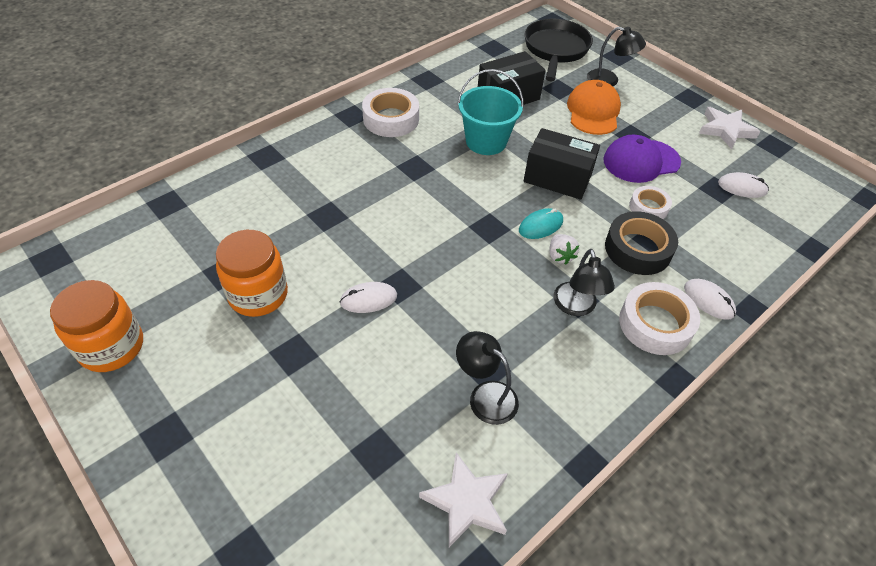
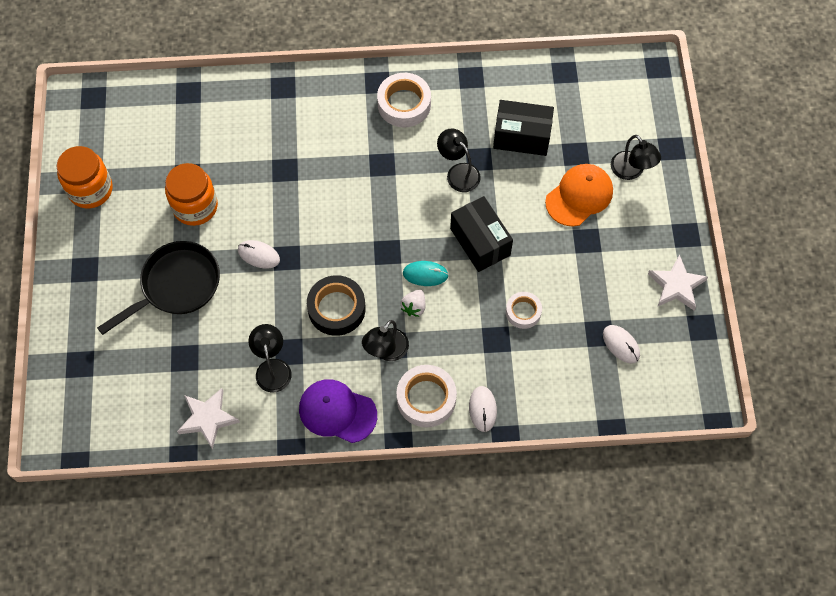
camera: 40 degrees right, 15 degrees up
turquoise bucket [457,69,524,155] -> black lamp [437,129,481,192]
black pan [524,19,593,82] -> black pan moved to [97,241,220,335]
purple cap [604,135,681,183] -> purple cap moved to [299,379,377,443]
black tape [605,211,678,275] -> black tape moved to [307,275,366,336]

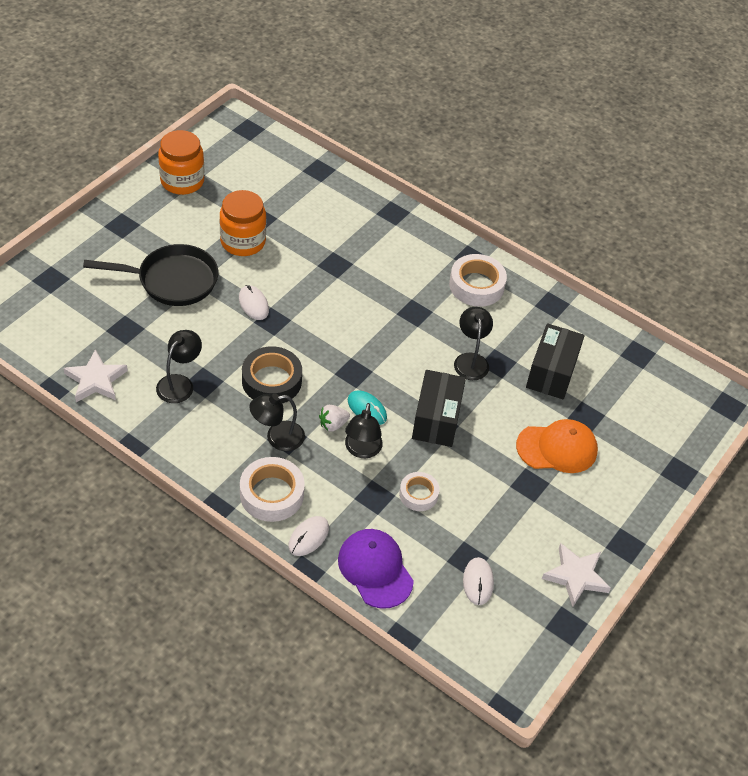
camera: 35 degrees right, 15 degrees down
purple cap [299,379,377,443] -> purple cap moved to [338,529,414,609]
black box [493,100,554,156] -> black box turned 60 degrees clockwise [526,323,585,399]
black lamp [611,135,661,180] -> black lamp moved to [345,403,383,458]

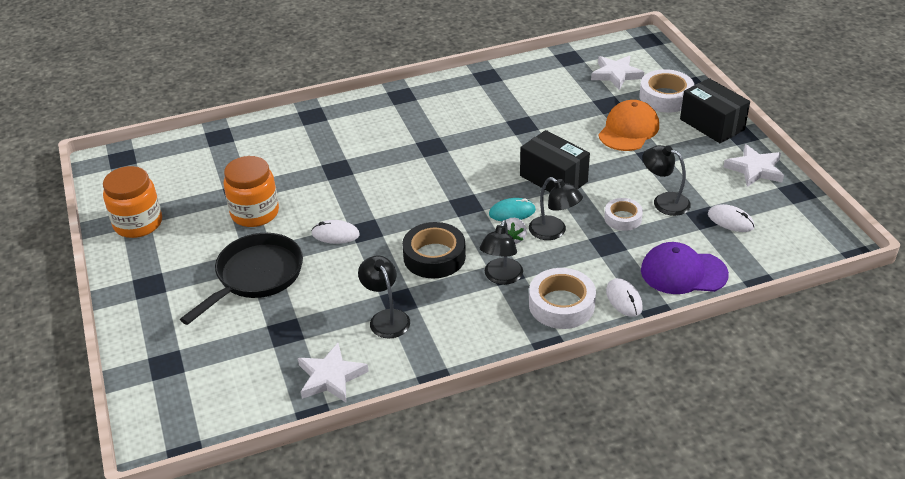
camera: 50 degrees left, 10 degrees down
white tape [449,254,507,307] -> white tape moved to [639,69,694,112]
black lamp [454,307,493,380] -> black lamp moved to [643,145,691,216]
black box [526,323,585,399] -> black box moved to [680,78,750,143]
none -> white star [591,55,644,90]

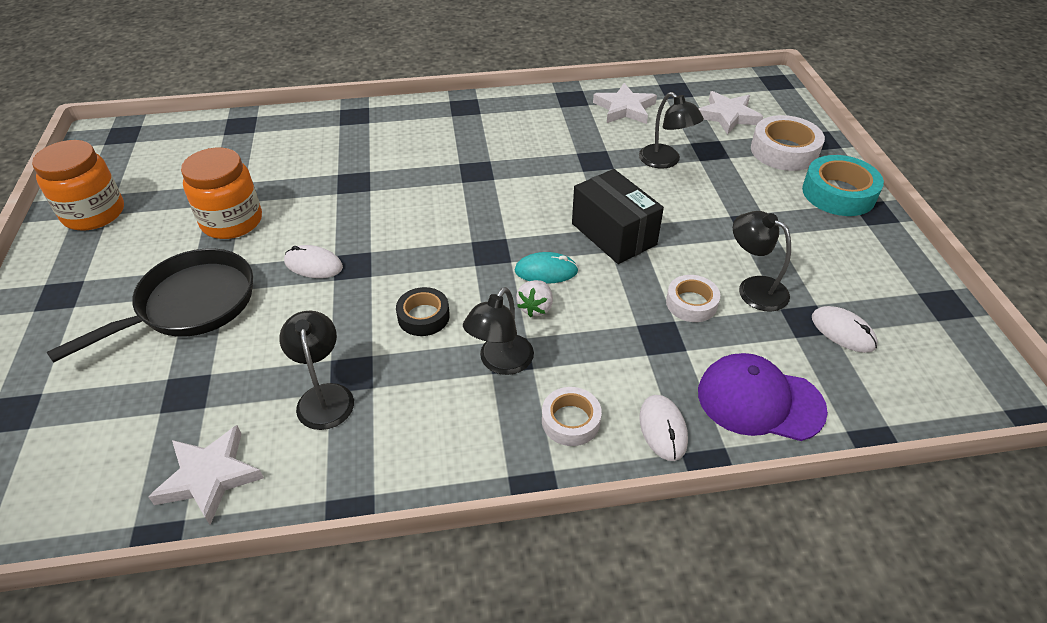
camera: 10 degrees right, 5 degrees up
black tape [402,222,466,278] -> black tape [396,287,450,336], size x0.62
black lamp [529,177,583,240] -> black lamp moved to [639,92,704,169]
white tape [529,268,596,329] -> white tape [542,387,602,446], size x0.62
orange cap [598,100,659,151] -> none
black box [680,78,750,143] -> turquoise tape [802,155,884,216]
white star [724,144,784,187] -> white star moved to [593,83,657,124]

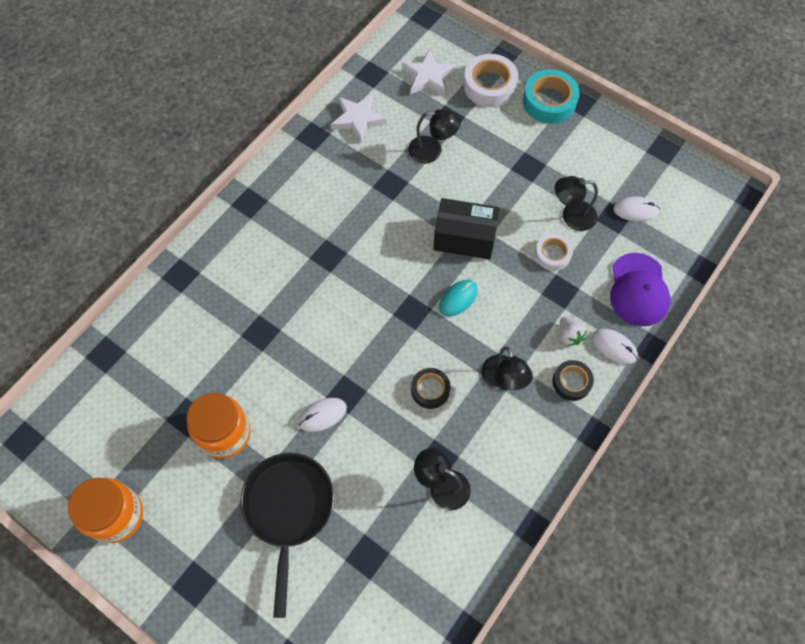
camera: 45 degrees left, 20 degrees up
white star [148,425,264,525] -> none
white strawberry [516,280,553,317] -> white strawberry moved to [560,317,587,346]
white tape [542,387,602,446] -> black tape [552,360,594,401]
purple cap [698,353,828,441] -> purple cap turned 60 degrees counterclockwise [610,253,670,326]

